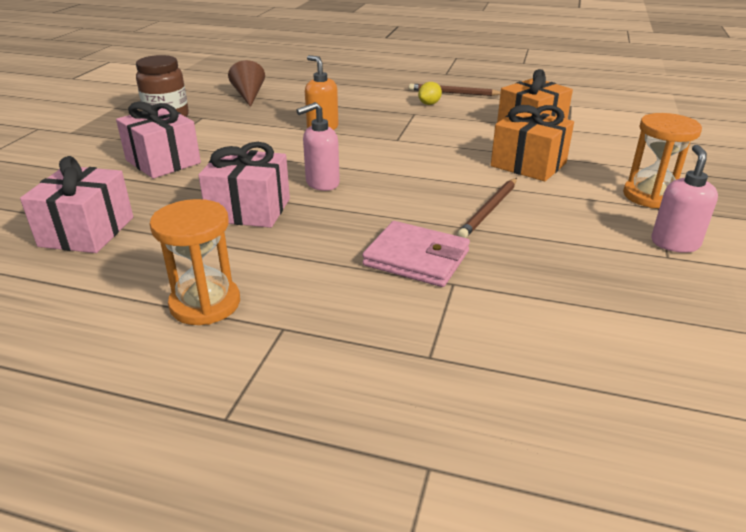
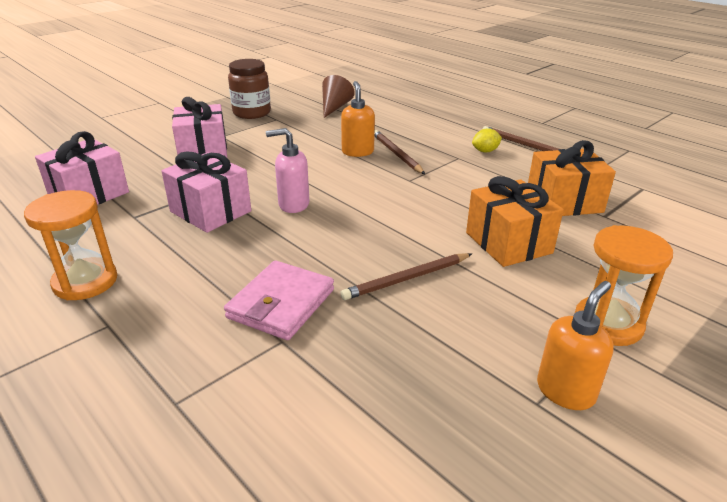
camera: 30 degrees right, 0 degrees up
pink wallet [362,221,470,287] -> pink wallet turned 60 degrees clockwise [224,260,334,340]
pink soap dispenser [651,145,718,253] -> orange soap dispenser [537,281,614,410]
none -> brown pencil [374,130,425,174]

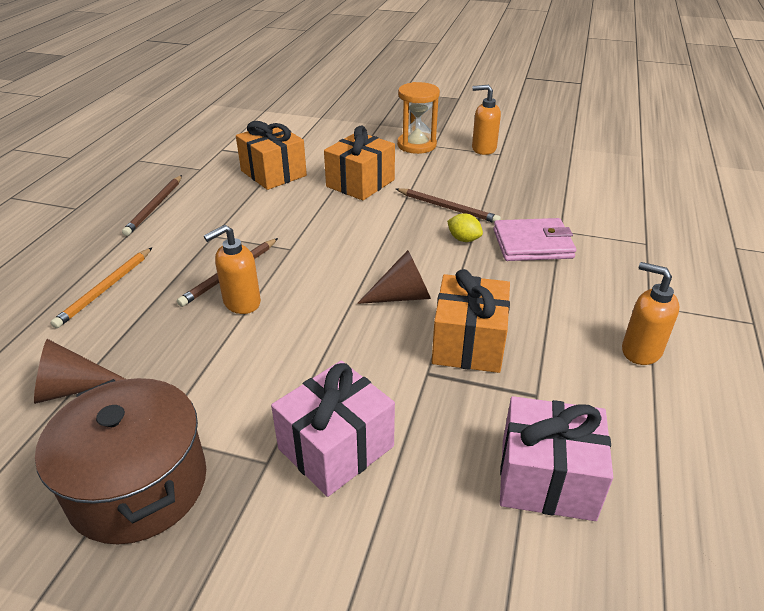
camera: 120 degrees left, 5 degrees up
orange hourglass [24,190,117,300] -> orange soap dispenser [622,262,679,365]
pink gift [161,151,251,233] -> orange gift [432,269,510,373]
brown jar [228,59,271,119] -> brown pot [35,378,206,544]
pink soap dispenser [266,128,309,213] -> brown cone [357,250,431,304]
yellow lemon [472,128,502,152] -> yellow lemon moved to [447,213,483,242]
none -> orange pencil [50,248,152,328]

